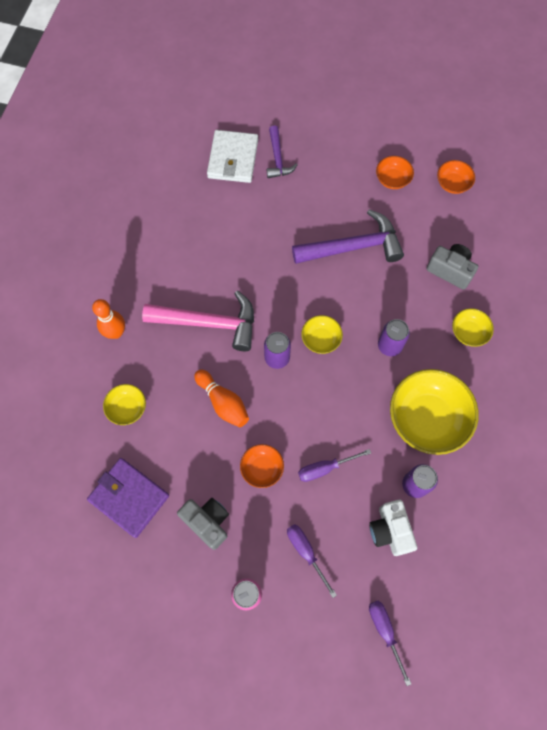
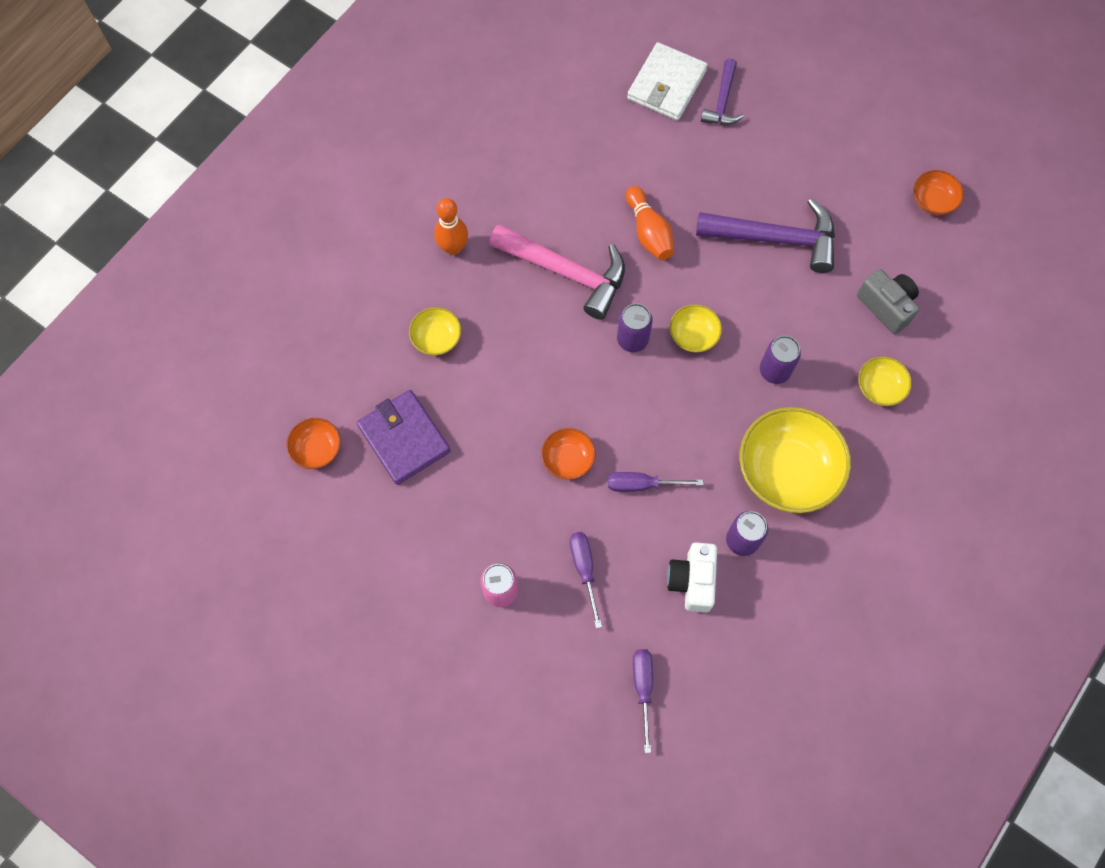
camera: 20 degrees right, 0 degrees up
grey camera [177,498,229,550] -> none
orange bowling pin [194,369,249,427] -> orange bowling pin moved to [626,186,674,260]
orange bowl [376,156,414,189] -> orange bowl moved to [286,418,341,469]

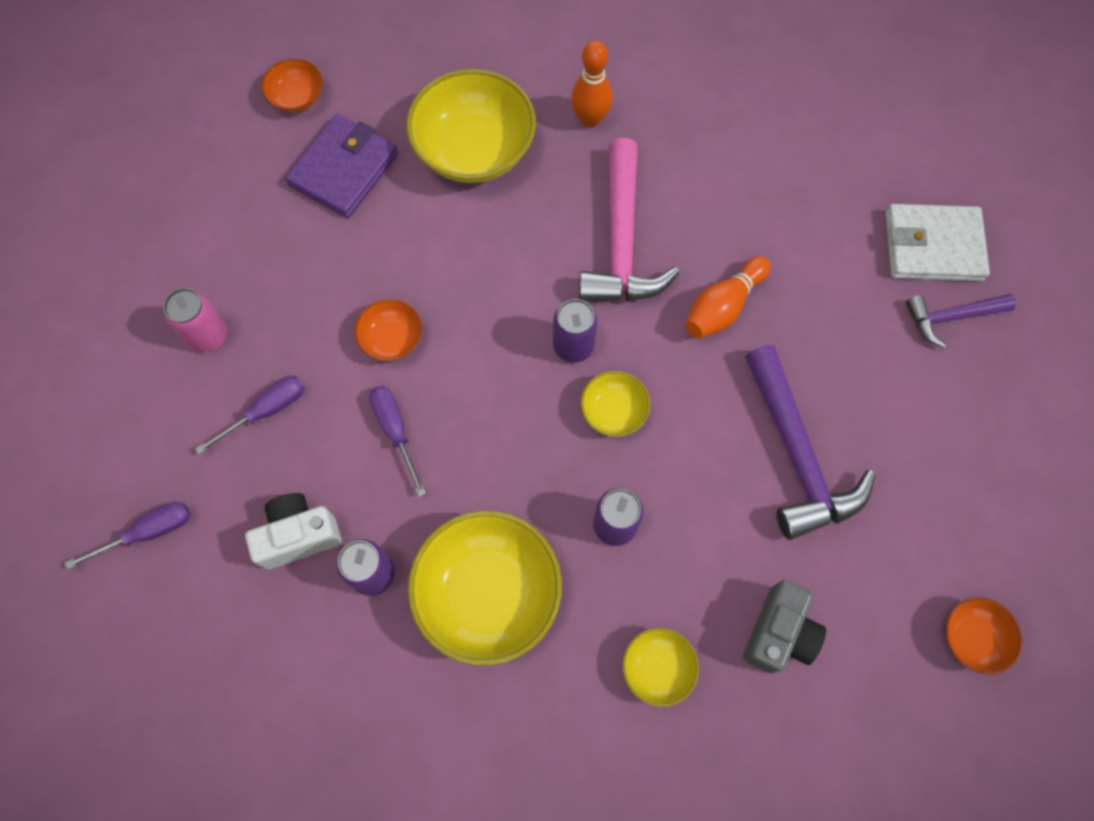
camera: 65 degrees right, 0 degrees up
yellow bowl [409,307,461,355] -> yellow bowl [406,69,536,183], size x2.01

